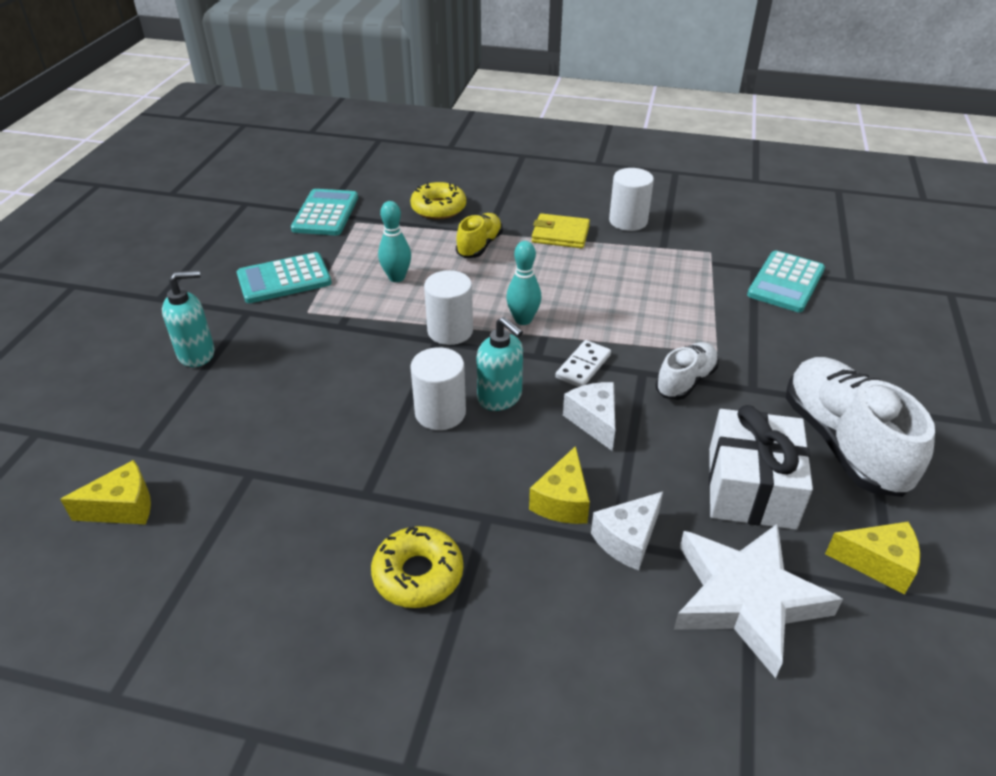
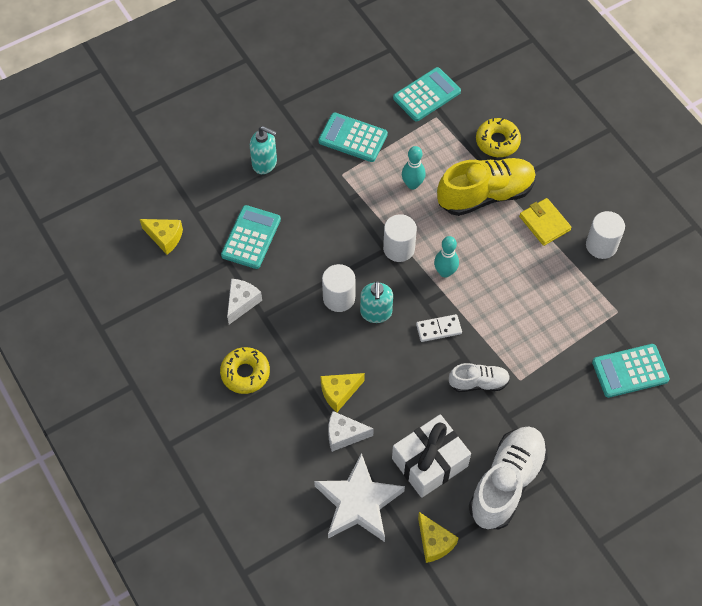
camera: 45 degrees right, 20 degrees up
yellow shoe [456,213,503,258] -> yellow shoe [437,158,536,216], size x1.84
white cheese [563,382,615,451] -> white cheese moved to [227,279,262,324]
none -> turquoise calculator [221,205,281,269]

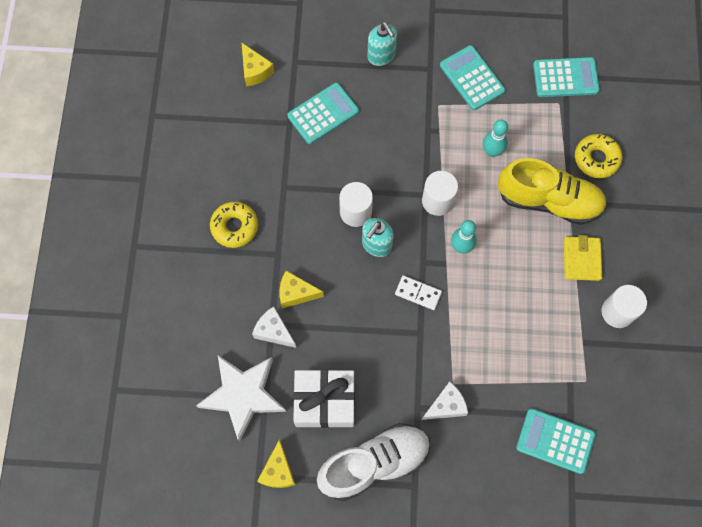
camera: 35 degrees right, 10 degrees up
white cheese [227,279,262,324] -> white cheese moved to [422,382,468,420]
white shoe [449,363,510,392] -> none

